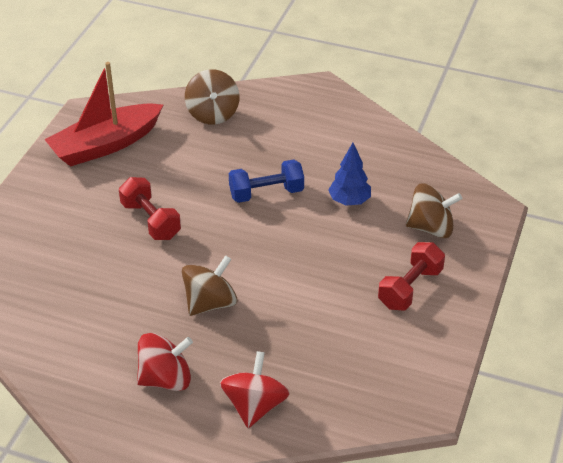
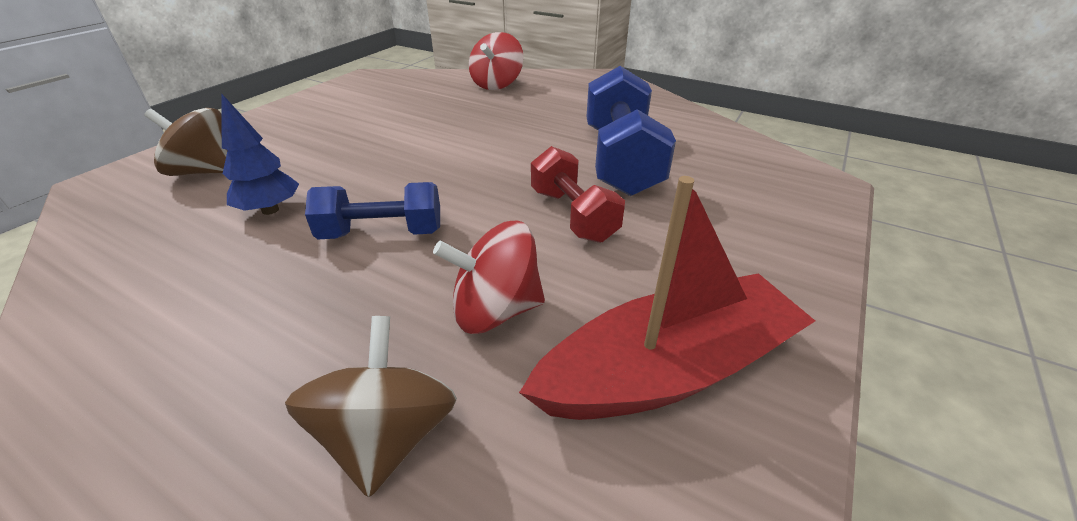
camera: 170 degrees left, 5 degrees down
red spinning top [137,333,193,391] -> red spinning top moved to [433,221,545,334]
brown spinning top [182,255,238,316] -> none
red dumbbell [378,242,445,310] -> none
none -> blue dumbbell [587,66,676,196]

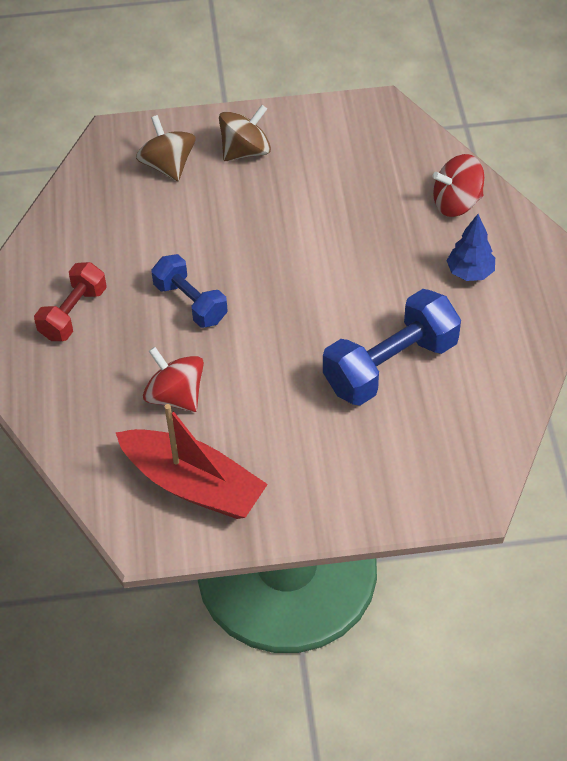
camera: 55 degrees right, 15 degrees up
blue tree [221,93,299,215] -> blue tree moved to [447,214,495,281]
brown spinning top [285,316,457,497] -> brown spinning top moved to [219,105,271,161]
red dumbbell [531,146,625,243] -> red dumbbell moved to [34,262,107,341]

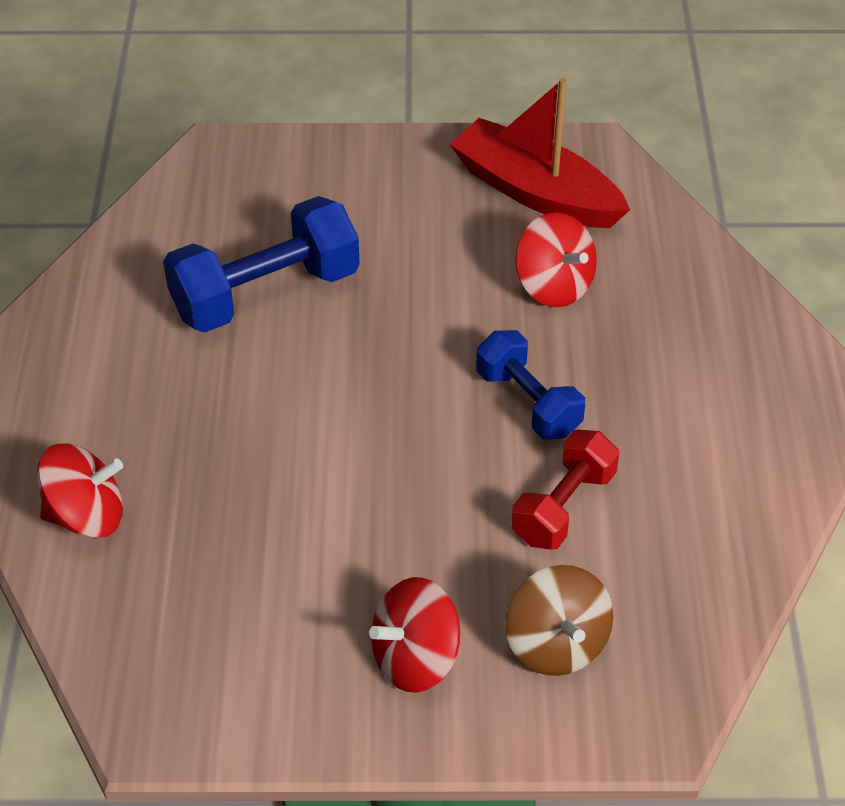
camera: 175 degrees left, 5 degrees down
red dumbbell [34,262,107,341] -> red dumbbell moved to [511,430,619,550]
brown spinning top [219,105,271,161] -> red spinning top [369,577,460,693]
blue tree [447,214,495,281] -> none

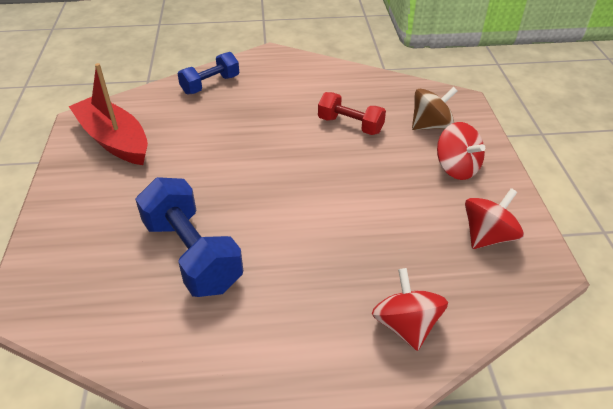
camera: 95 degrees left, 5 degrees down
red boat [449,78,630,228] -> red boat turned 105 degrees clockwise [69,63,148,165]
blue dumbbell [476,330,585,440] -> blue dumbbell moved to [177,52,239,95]
red spinning top [515,212,597,307] -> red spinning top moved to [465,188,524,249]

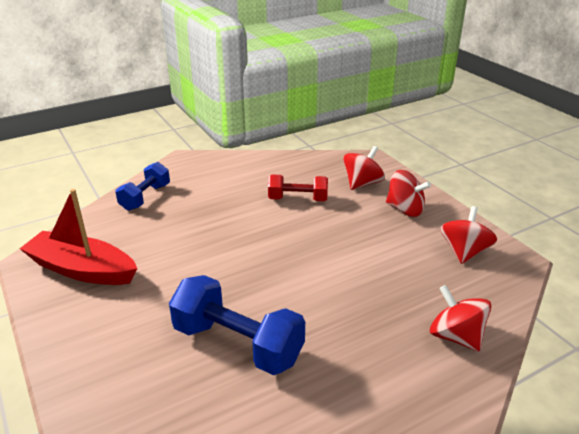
camera: 25 degrees left, 10 degrees down
brown spinning top [412,87,458,130] -> red spinning top [343,146,385,190]

